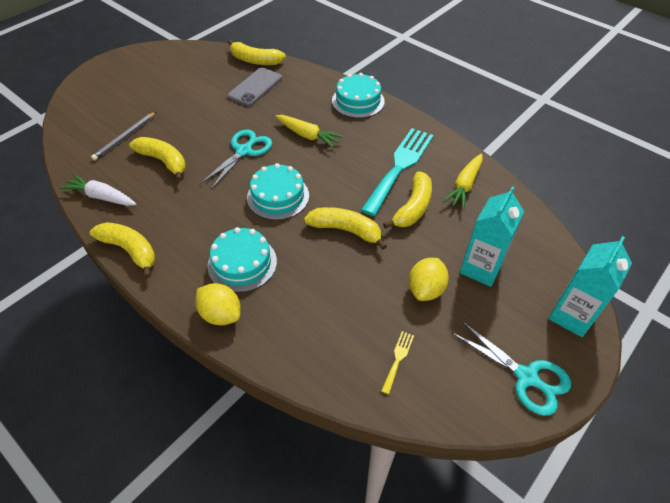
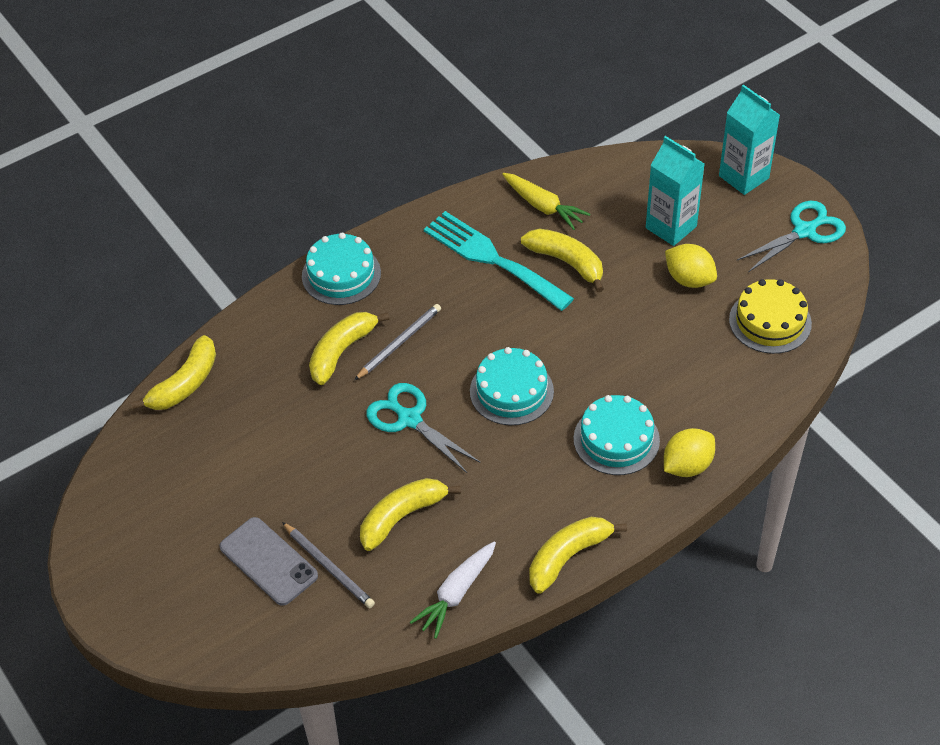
camera: 75 degrees left, 0 degrees up
grey phone [228,68,282,106] -> grey phone moved to [220,517,318,606]
yellow carrot [275,115,343,148] -> grey pencil [355,304,441,380]
yellow banana [304,207,387,250] -> yellow banana moved to [309,312,390,385]
yellow fork [381,331,414,394] -> yellow cake [729,279,812,354]

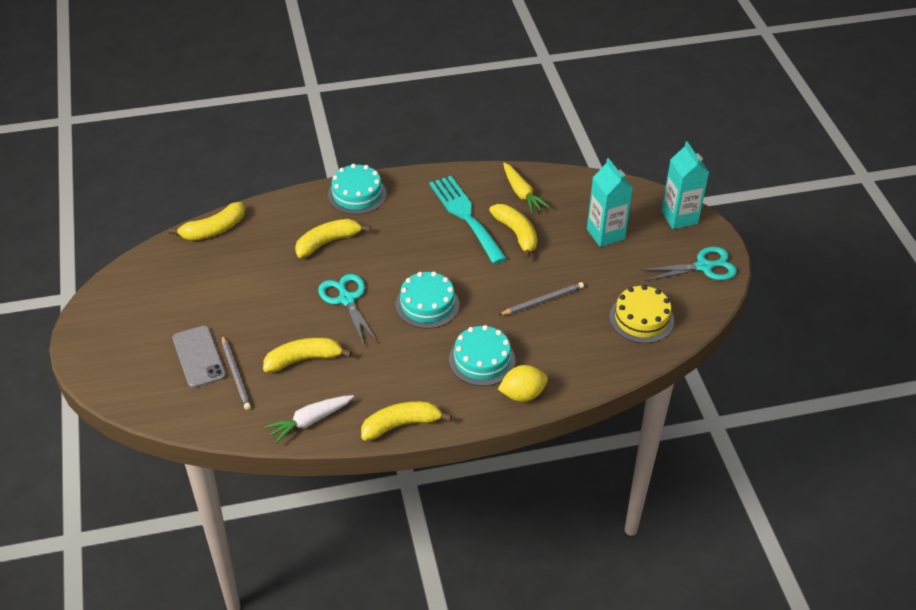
camera: 20 degrees right, 5 degrees down
grey pencil [355,304,441,380] -> grey pencil moved to [499,282,584,315]
yellow lemon [665,244,717,288] -> none

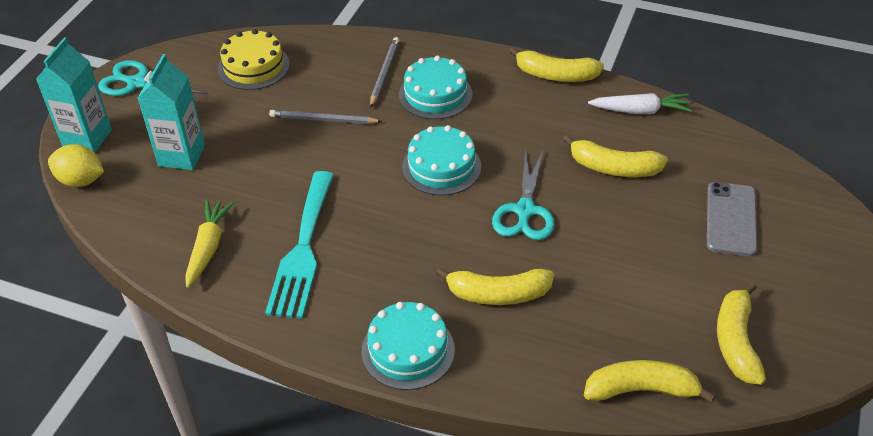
camera: 145 degrees left, 0 degrees up
grey pencil [222,335,251,410] -> grey pencil moved to [370,37,400,108]
yellow banana [489,204,537,260] -> yellow banana moved to [717,282,766,385]
yellow lemon [498,365,548,402] -> yellow lemon moved to [48,144,104,187]

